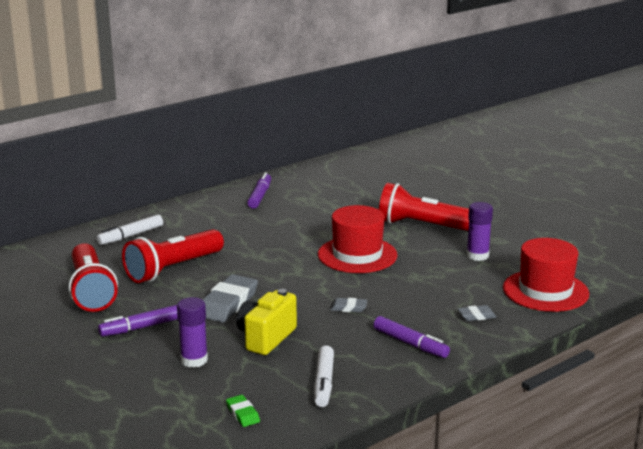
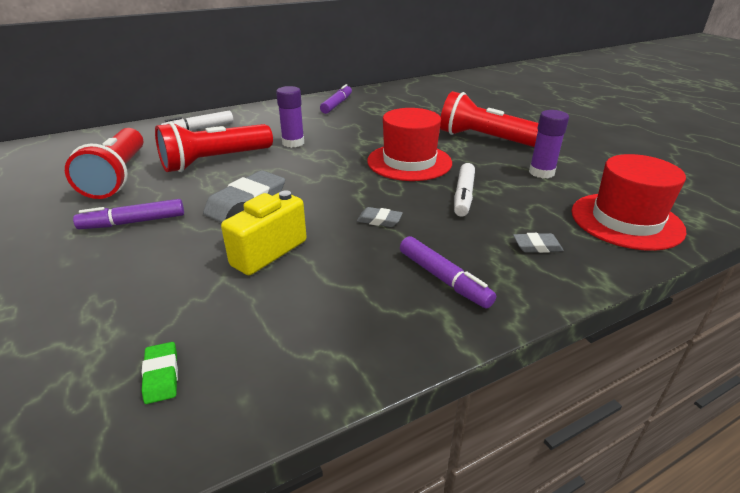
camera: 10 degrees right, 10 degrees up
purple glue stick [177,297,208,368] -> purple glue stick moved to [276,86,304,148]
white marker [314,345,334,407] -> white marker moved to [454,163,475,217]

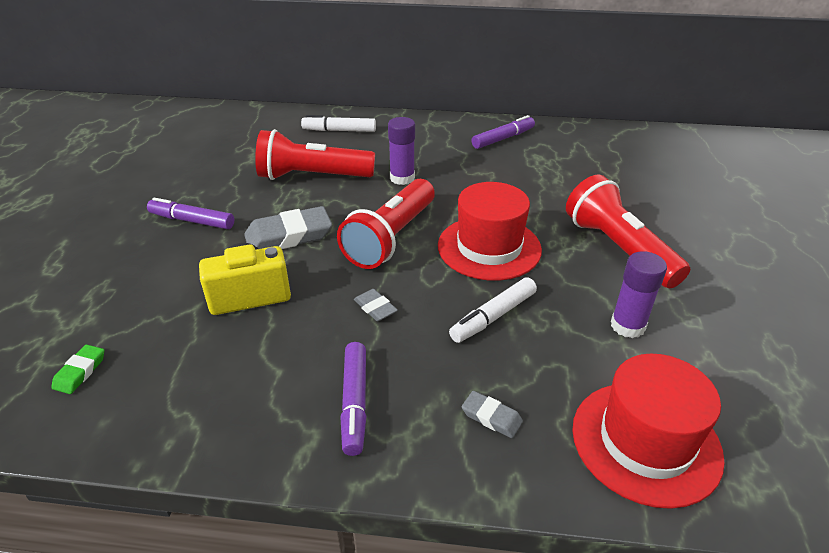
camera: 35 degrees right, 5 degrees up
red flashlight [65,128,143,199] -> red flashlight moved to [337,179,435,269]

